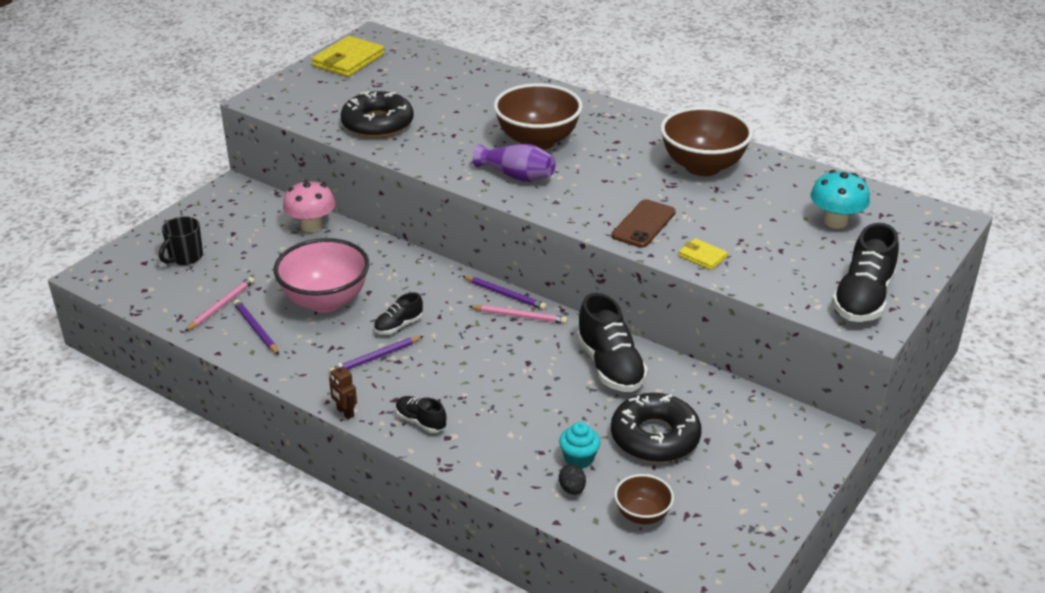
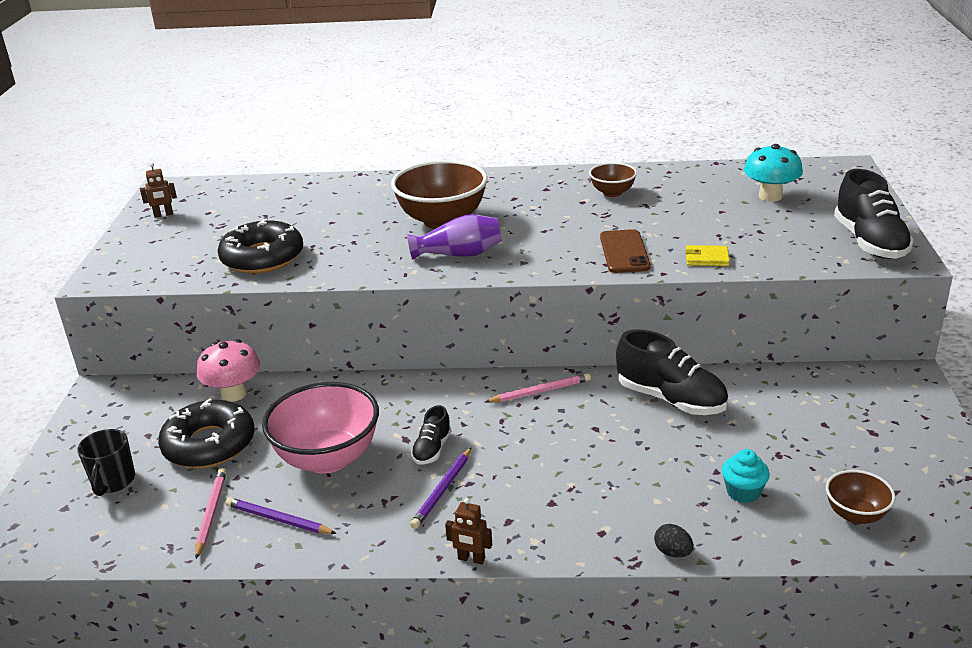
camera: 30 degrees left, 5 degrees down
yellow wallet [312,36,384,77] -> brown robot [140,163,177,218]
black shoe [396,396,446,433] -> none
purple pencil [463,276,547,310] -> none
black egg [559,464,586,495] -> black egg moved to [654,524,694,558]
black donut [611,393,701,462] -> black donut moved to [158,398,255,468]
brown bowl [660,107,753,176] -> brown bowl [589,162,637,197], size x0.52

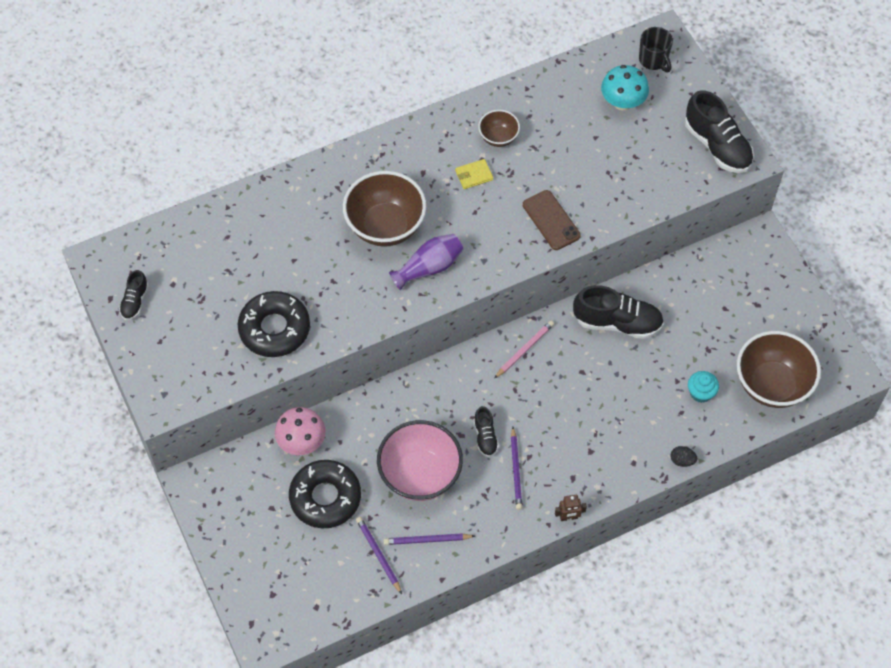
camera: 30 degrees left, 30 degrees up
black mug [77,429,135,496] -> black mug moved to [639,27,673,72]
brown robot [140,163,177,218] -> black shoe [119,270,149,320]
pink pencil [195,468,227,559] -> purple pencil [356,517,402,594]
yellow wallet [685,245,730,266] -> yellow wallet moved to [455,159,493,189]
brown bowl [826,470,895,524] -> brown bowl [737,331,821,408], size x1.94

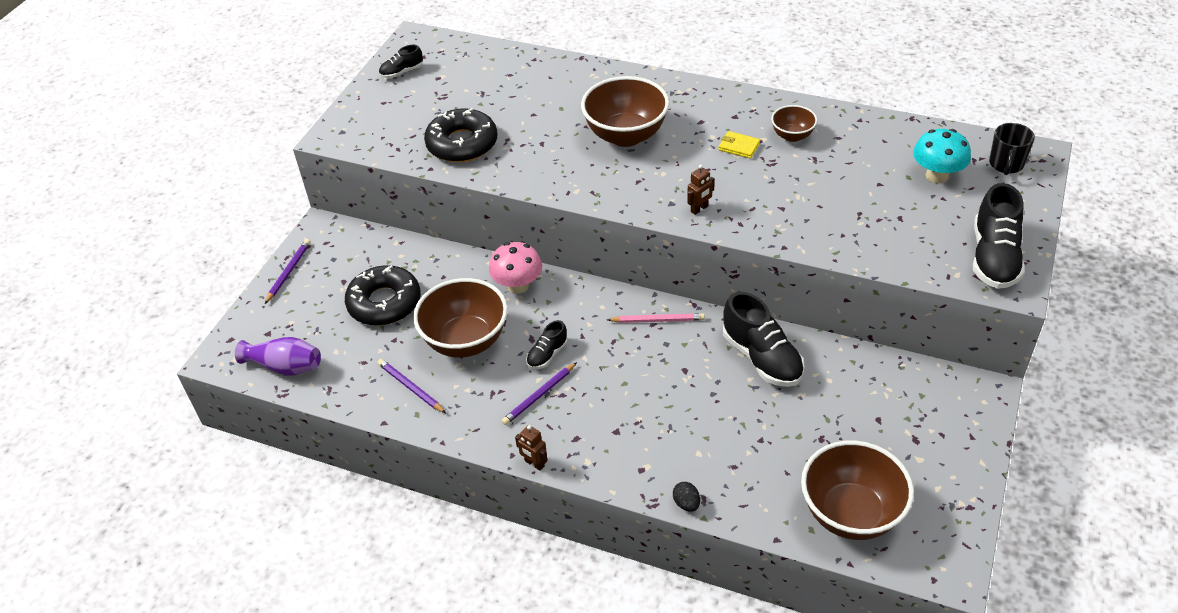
camera: 50 degrees right, 15 degrees down
pink mushroom [275,407,325,455] -> pink mushroom moved to [489,242,542,294]
purple pencil [356,517,402,594] -> purple pencil moved to [265,239,311,304]
pink bowl [377,420,463,501] -> brown bowl [413,278,508,358]
purple vase [389,234,464,290] -> purple vase moved to [235,337,321,376]
brown phone [523,190,581,250] -> none
turquoise cupcake [688,371,719,403] -> none
none -> brown robot [687,165,715,215]

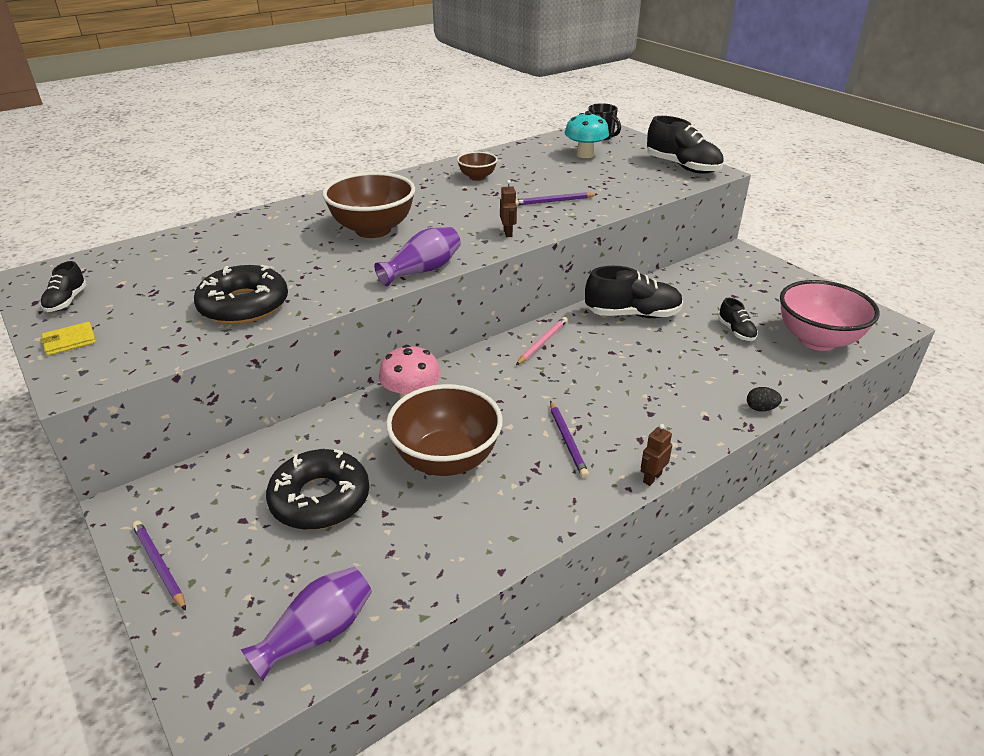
camera: 60 degrees left, 10 degrees down
purple pencil [377,359,446,413] -> purple pencil moved to [515,192,597,206]
brown robot [515,425,548,471] -> brown robot turned 150 degrees clockwise [641,424,672,486]
black shoe [526,320,568,369] -> black shoe moved to [718,298,758,341]
yellow wallet [718,131,760,159] -> yellow wallet moved to [41,322,96,356]
brown bowl [801,440,914,540] -> pink bowl [780,280,880,351]
none -> purple vase [374,227,461,286]

